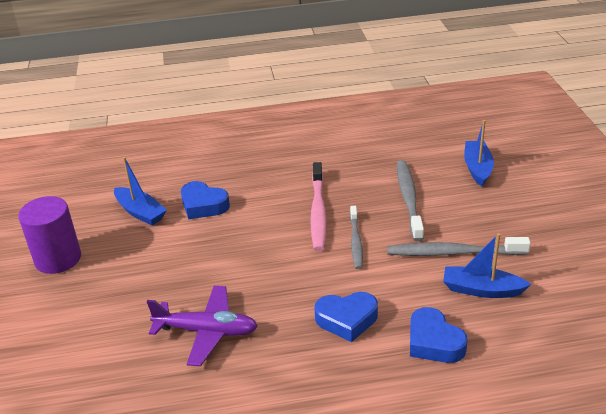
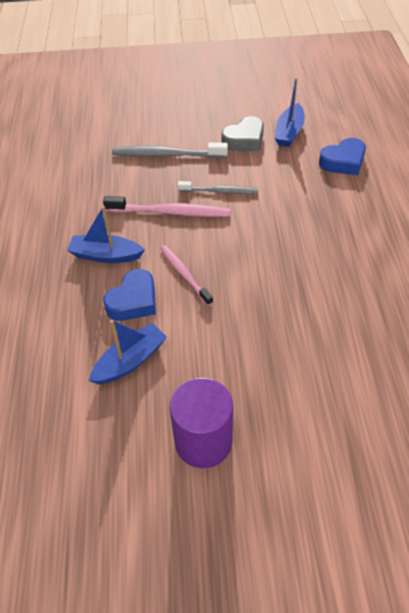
camera: 85 degrees left, 15 degrees up
purple plane [147,286,258,366] -> none
blue heart [315,292,378,342] -> none
grey toothbrush [387,237,531,256] -> grey heart [221,116,264,151]
blue boat [464,120,494,186] -> blue boat moved to [67,206,145,263]
none -> pink toothbrush [160,245,213,306]

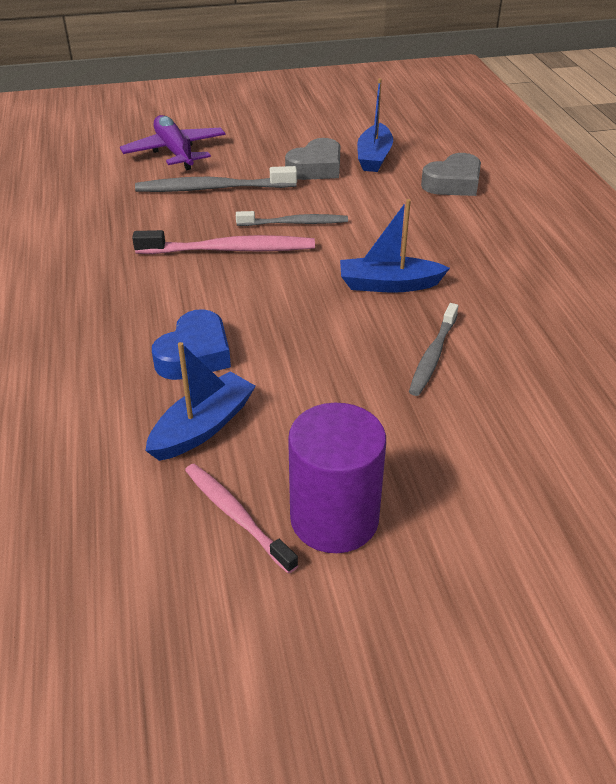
camera: 10 degrees left, 10 degrees down
blue boat [67,206,145,263] -> blue boat moved to [340,199,450,293]
pink toothbrush [160,245,213,306] -> pink toothbrush moved to [185,464,298,574]
blue heart [319,138,366,175] -> grey heart [421,153,481,196]
none -> purple plane [120,115,226,170]
none -> grey toothbrush [409,303,458,396]

